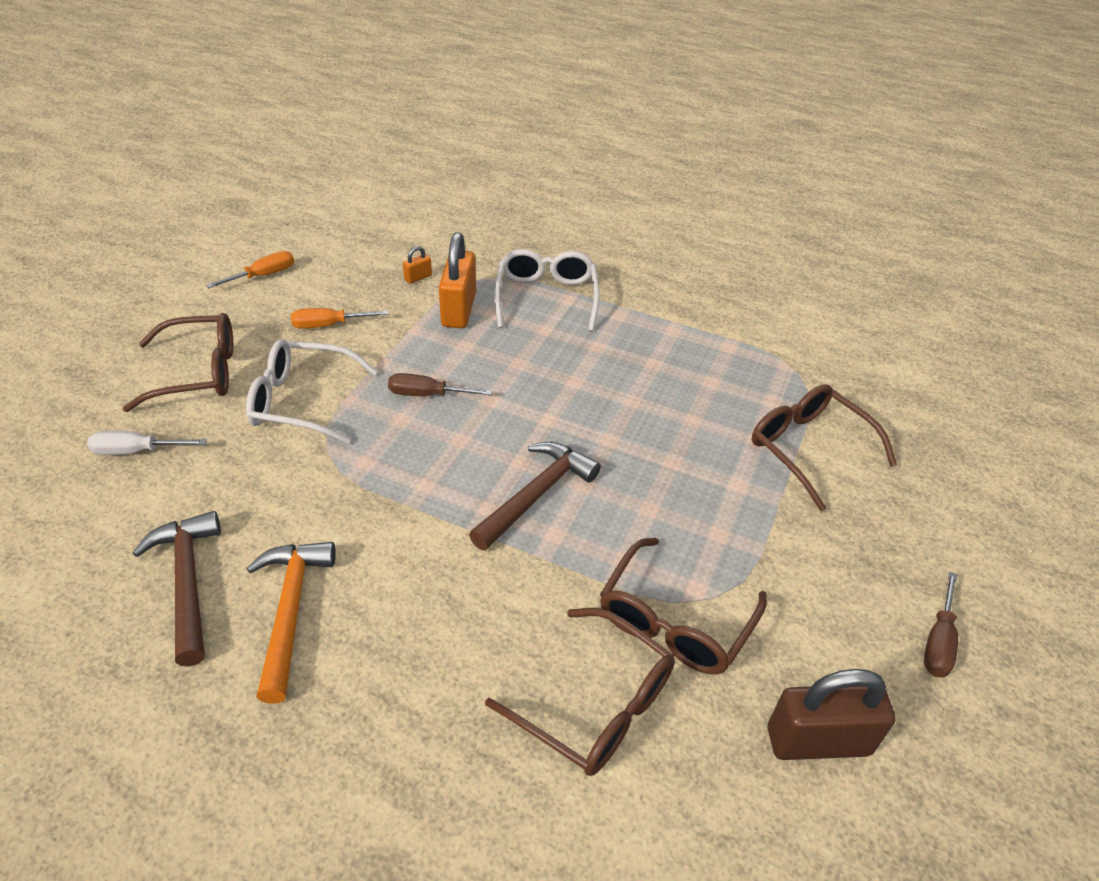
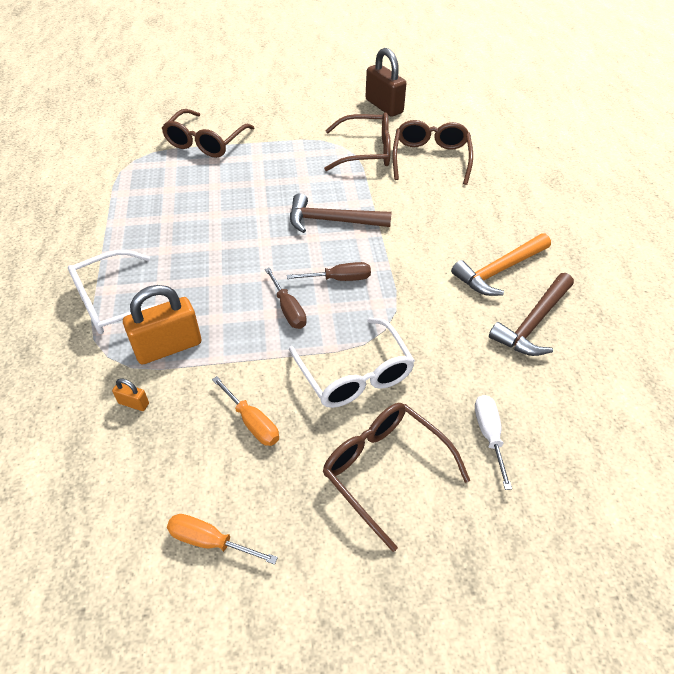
camera: 120 degrees left, 5 degrees up
white screwdriver [87,431,207,455] -> white screwdriver turned 150 degrees counterclockwise [475,395,512,490]
brown screwdriver [924,571,958,678] -> brown screwdriver moved to [287,262,371,281]

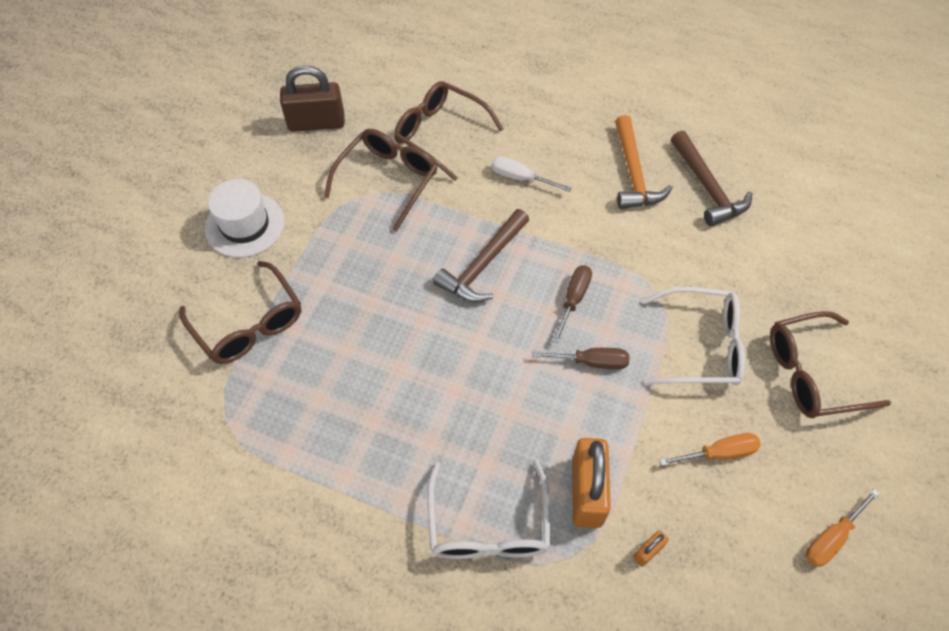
camera: 60 degrees left, 10 degrees up
white screwdriver [475,395,512,490] -> white screwdriver moved to [491,156,571,192]
none -> white hat [205,179,285,257]

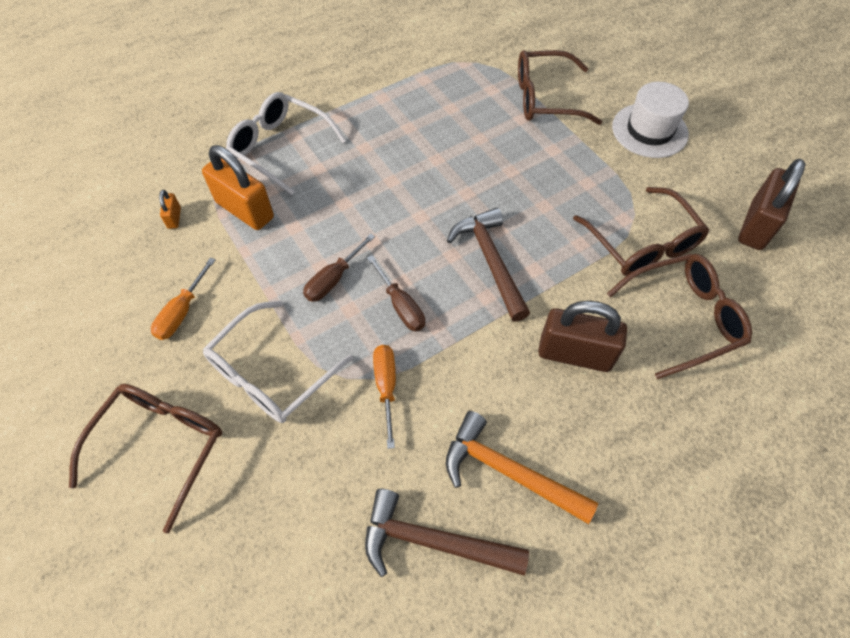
camera: 125 degrees right, 0 degrees up
white screwdriver [491,156,571,192] -> brown padlock [538,301,627,372]
orange screwdriver [806,489,880,567] -> orange screwdriver moved to [373,345,396,449]

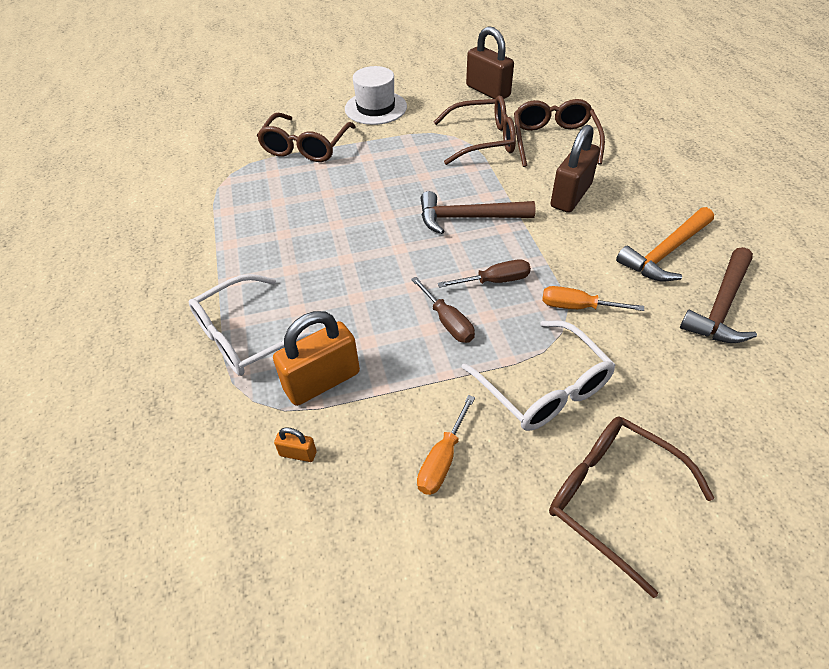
camera: 70 degrees left, 10 degrees down
orange screwdriver [151,257,216,340] -> orange screwdriver turned 75 degrees clockwise [417,395,475,495]

